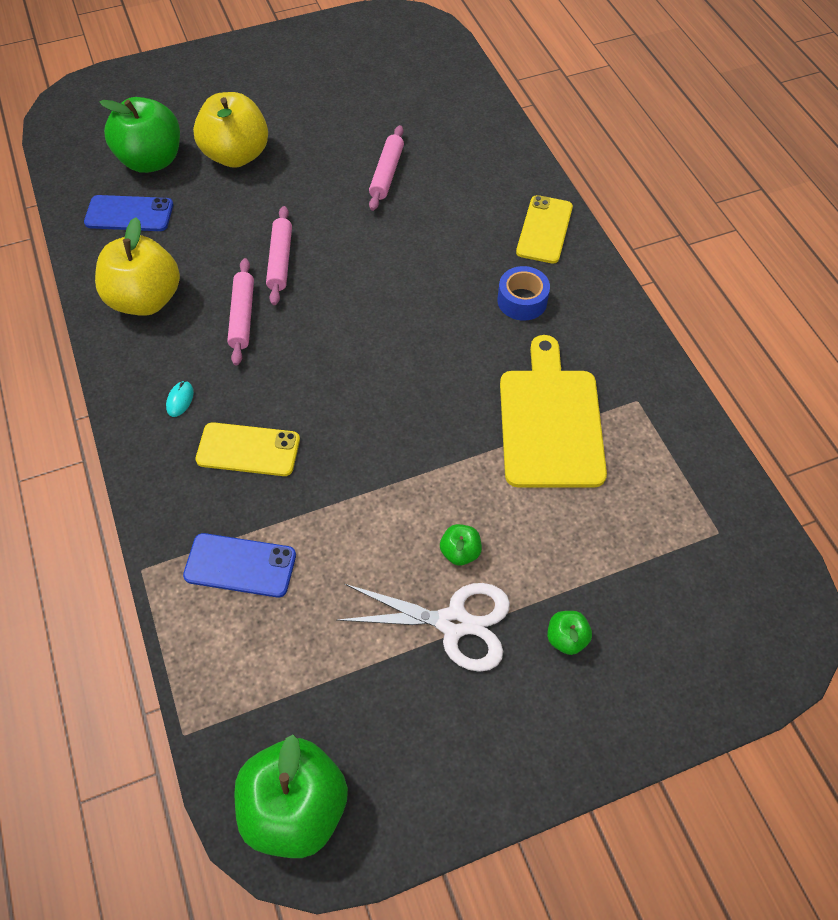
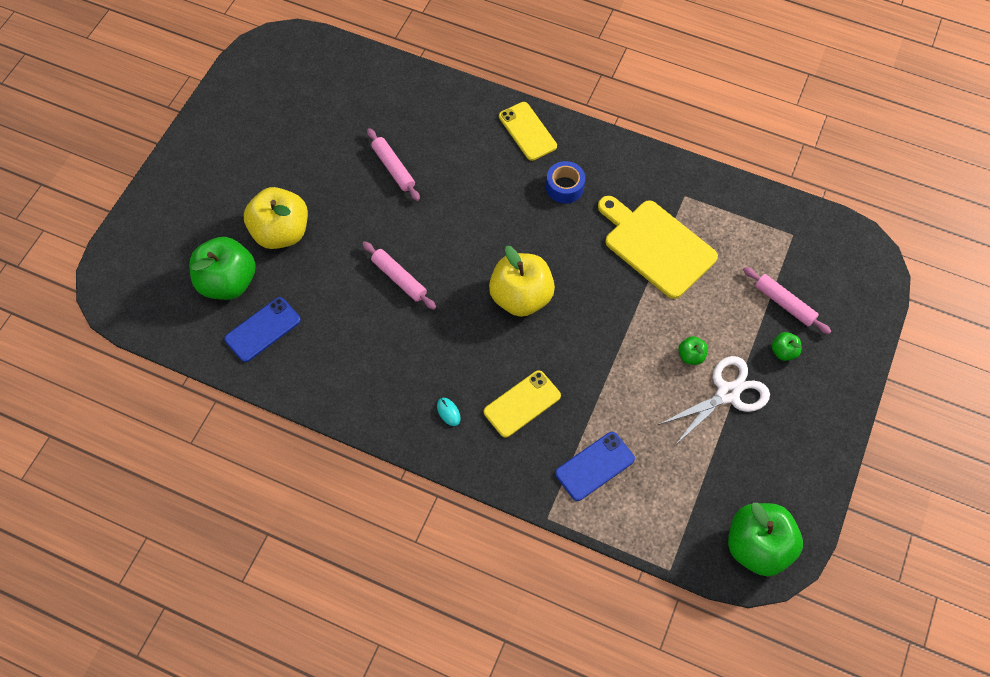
camera: 45 degrees left, 5 degrees up
yellow apple [95,218,180,316] -> yellow apple moved to [489,246,555,317]
pink rolling pin [227,258,254,366] -> pink rolling pin moved to [743,267,831,334]

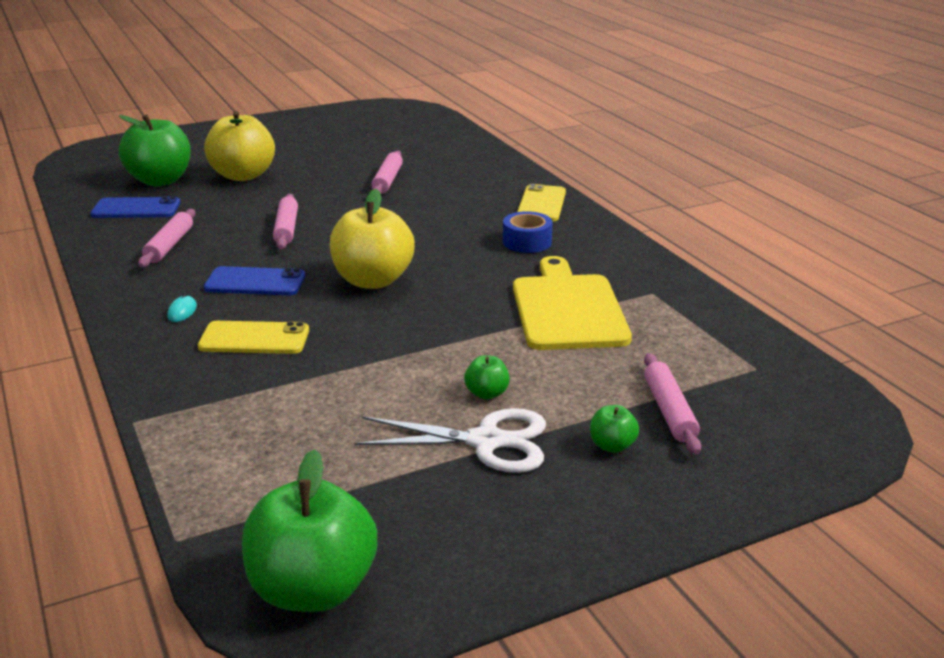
camera: 40 degrees right, 35 degrees down
blue phone [555,432,635,501] -> blue phone moved to [204,266,305,295]
none -> pink rolling pin [138,209,196,267]

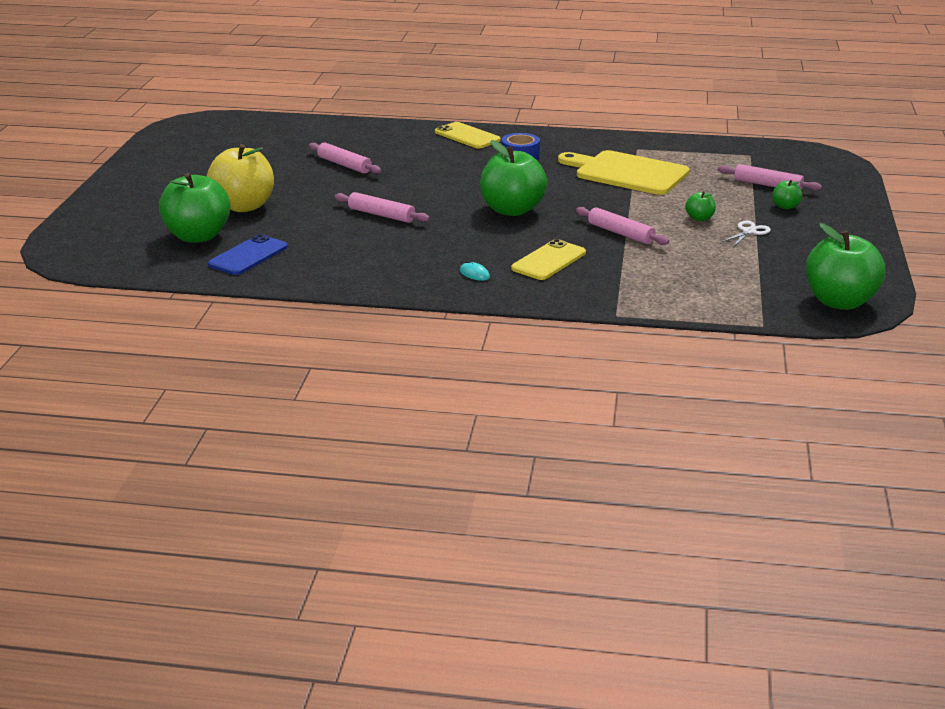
camera: 55 degrees left, 0 degrees up
pink rolling pin [138,209,196,267] -> pink rolling pin moved to [576,207,669,245]
blue phone [204,266,305,295] -> none
yellow apple [330,189,415,289] -> green apple [480,140,548,216]
white scissors [355,408,546,473] -> white scissors [721,221,771,247], size x0.52

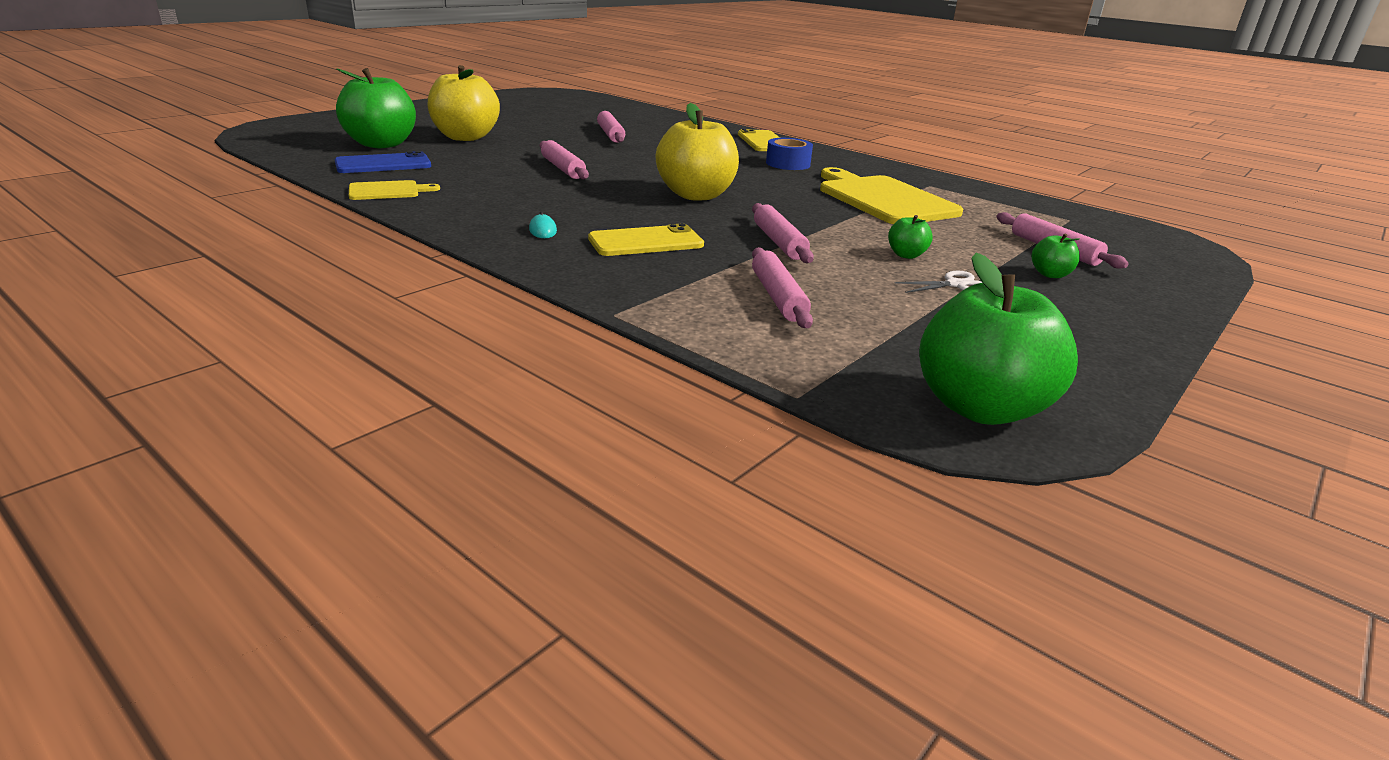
camera: 30 degrees right, 0 degrees up
green apple [480,140,548,216] -> yellow apple [656,103,739,201]
none -> yellow cutting board [349,180,440,200]
none -> pink rolling pin [752,247,813,328]

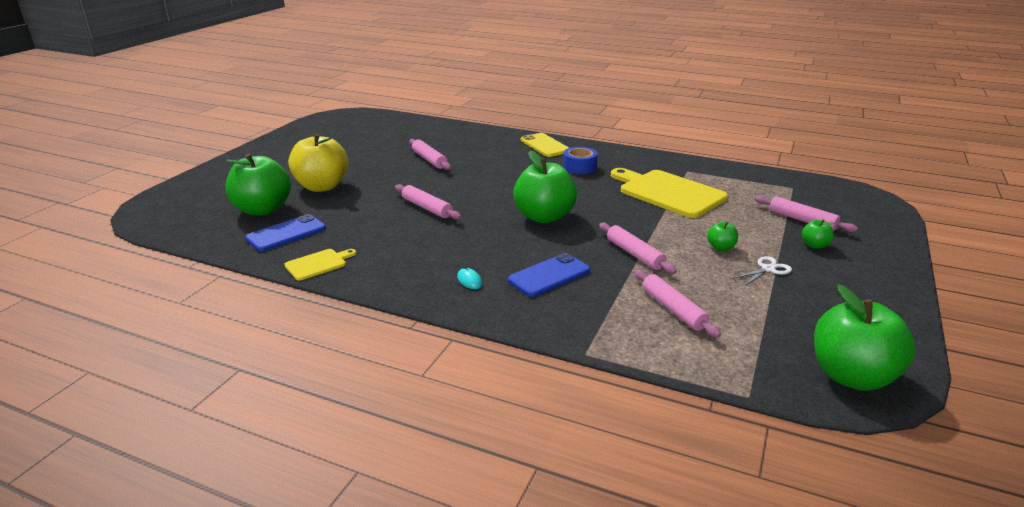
camera: 15 degrees left, 0 degrees up
yellow phone [588,224,704,256] -> blue phone [508,253,590,297]
yellow apple [656,103,739,201] -> green apple [513,151,577,223]

